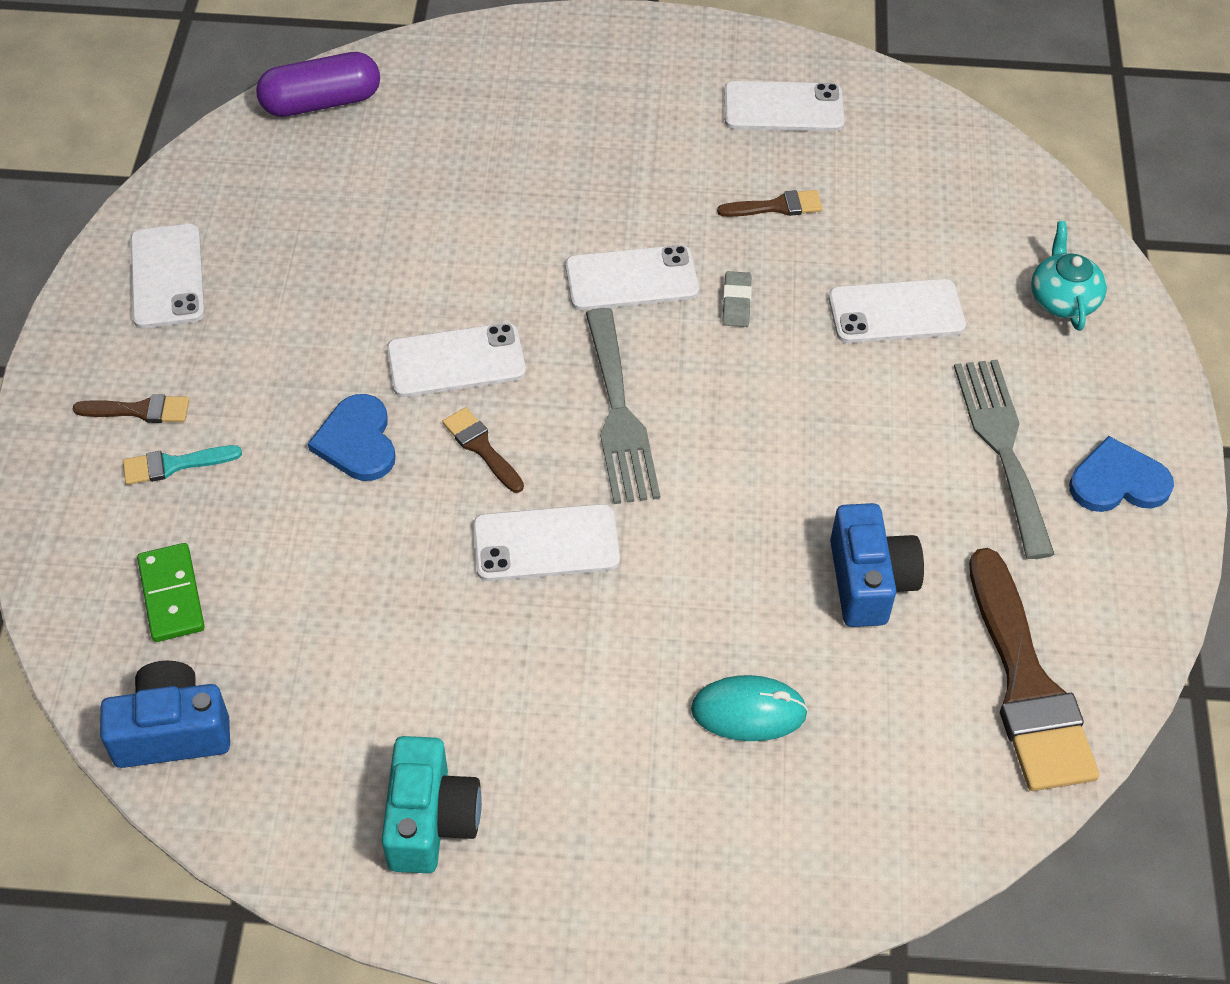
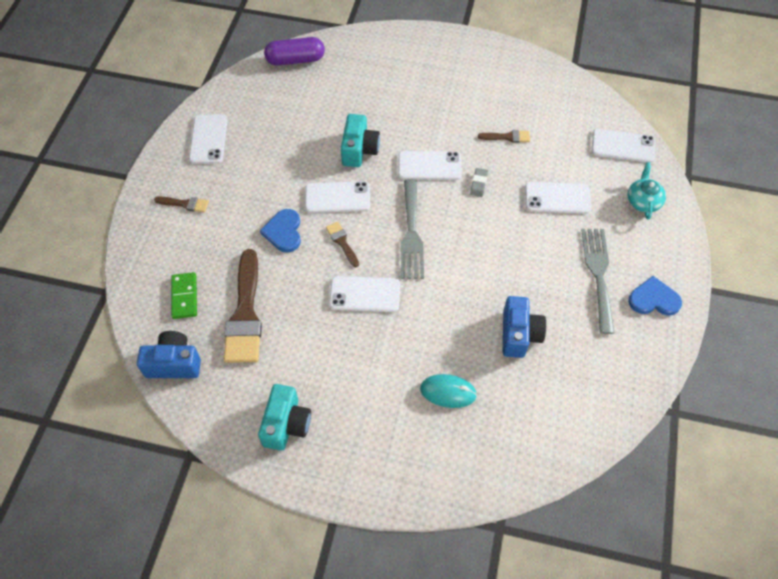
camera: 10 degrees right, 5 degrees up
turquoise brush [123,445,242,485] -> none
white phone [724,81,844,132] -> white phone moved to [592,129,655,163]
brown brush [969,548,1099,791] -> brown brush moved to [224,249,262,363]
none -> turquoise camera [341,114,380,167]

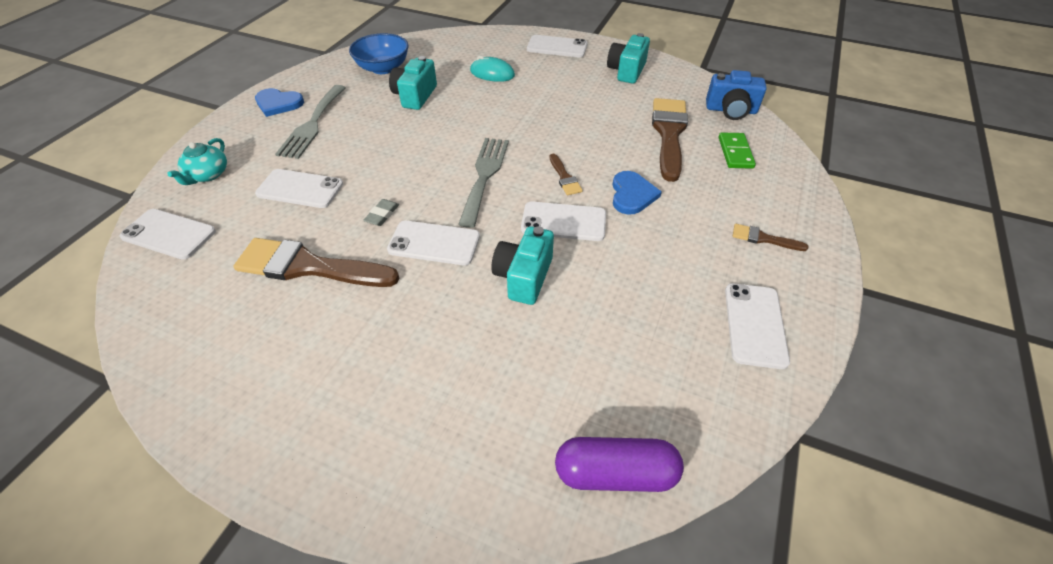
camera: 170 degrees left, 10 degrees down
white phone [329,276,400,312] -> white phone moved to [527,35,588,58]
brown brush [478,130,530,143] -> brown brush [233,238,399,287], size x2.17
blue camera [503,296,546,358] -> turquoise camera [389,56,437,110]
none -> blue bowl [349,33,408,74]

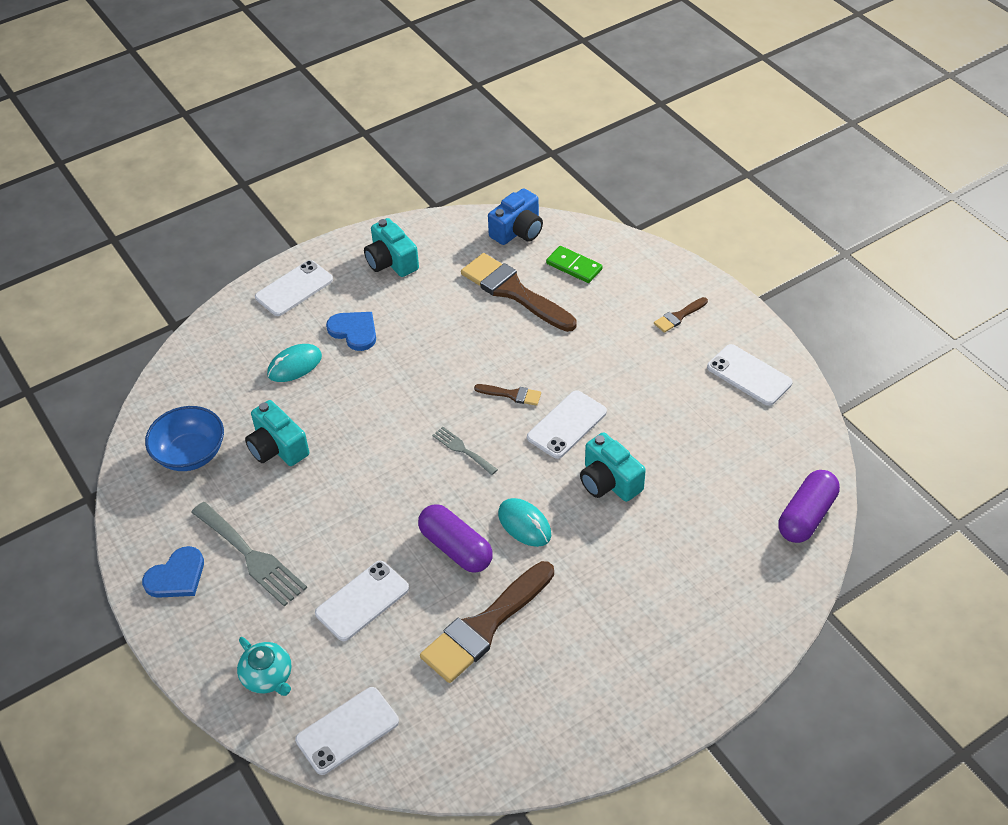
camera: 55 degrees left, 0 degrees up
grey eraser [363,199,399,226] -> purple capsule [418,504,493,573]
white phone [387,221,480,265] -> turquoise mouse [498,498,551,547]
grey fork [458,138,509,228] -> grey fork [432,427,498,475], size x0.54
blue heart [612,171,662,215] -> blue heart moved to [326,312,376,351]

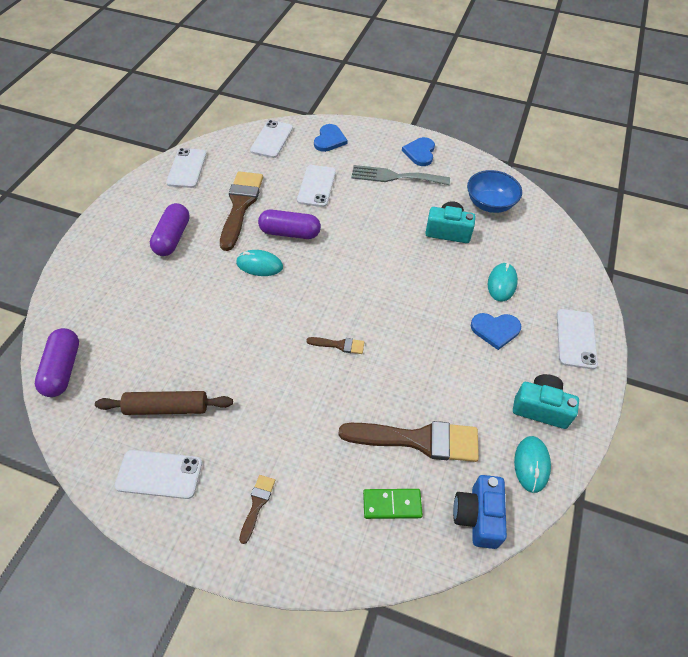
camera: 140 degrees right, 5 degrees up
turquoise teapot [237,637,292,696] -> blue heart [314,124,348,152]
grey fork [432,427,498,475] -> none
brown brush [474,384,541,406] -> brown brush turned 150 degrees counterclockwise [306,337,364,354]
white phone [527,390,607,459] -> white phone moved to [166,148,207,188]
turquoise camera [580,432,646,502] -> none
none -> brown rolling pin [95,391,233,415]
none -> purple capsule [150,203,190,256]
none -> turquoise mouse [514,436,551,493]

